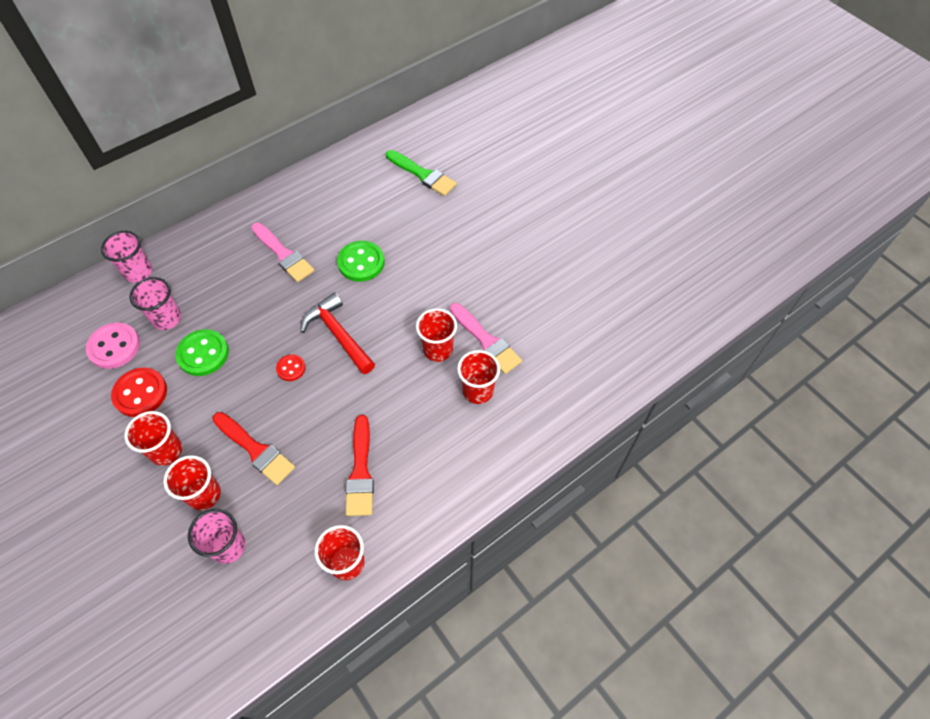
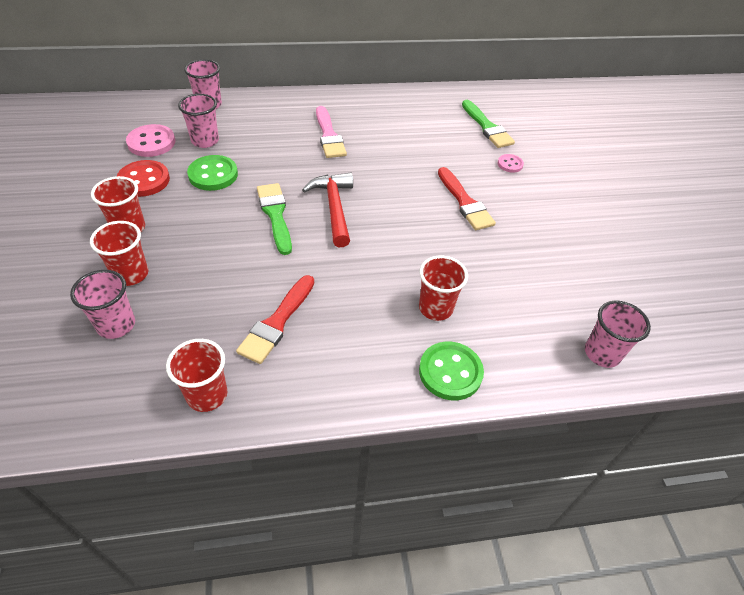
camera: 25 degrees right, 10 degrees down
red brush [212,412,295,485] -> red brush moved to [438,167,496,230]
red button [276,354,306,381] -> green brush [257,183,292,255]
green button [337,241,384,282] -> green button moved to [419,341,484,400]
red cup [416,308,457,362] -> none
pink brush [450,303,522,374] -> none
none -> pink button [498,154,524,173]
none -> pink cup [585,301,651,368]

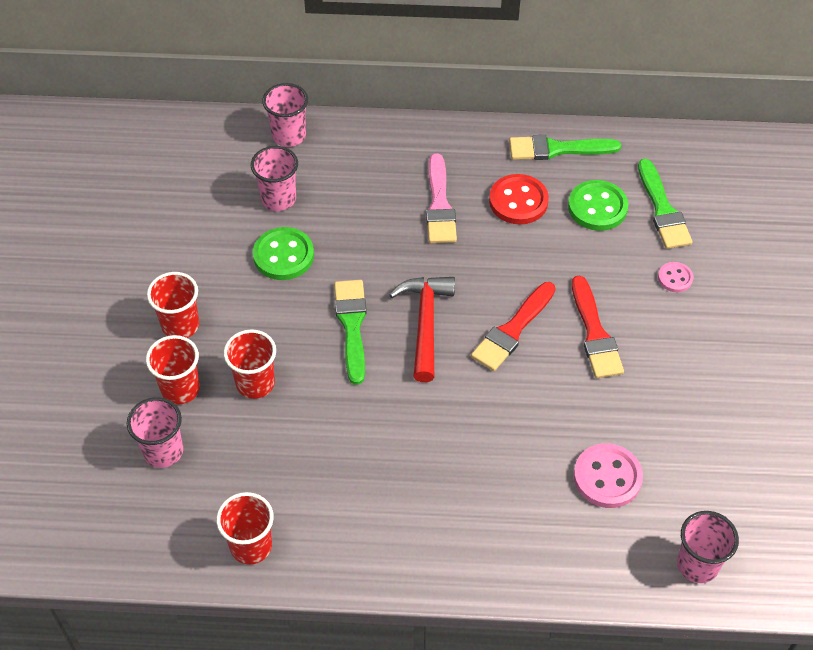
camera: 15 degrees right, 5 degrees up
red button [117,160,170,197] -> red button moved to [489,174,549,224]
pink button [126,124,176,157] -> pink button moved to [574,443,643,508]
red brush [236,275,314,364] -> red brush moved to [471,282,556,371]
red cup [419,255,468,321] -> red cup moved to [223,329,276,399]
green button [419,341,484,400] -> green button moved to [568,180,628,231]
none -> green brush [509,135,621,160]

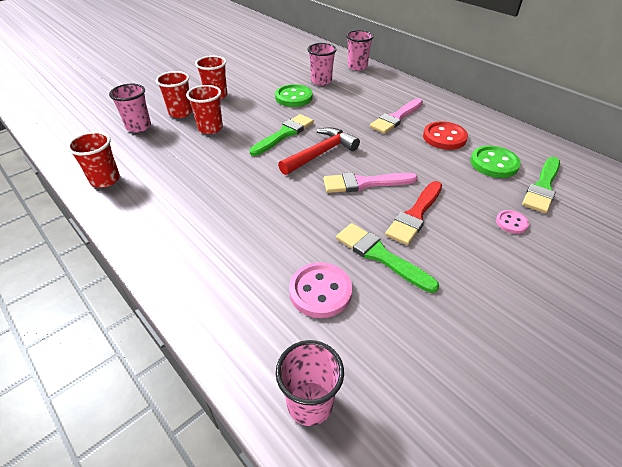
camera: 45 degrees right, 10 degrees down
red brush [471,282,556,371] -> pink brush [323,172,418,193]
green brush [509,135,621,160] -> green brush moved to [336,223,439,293]

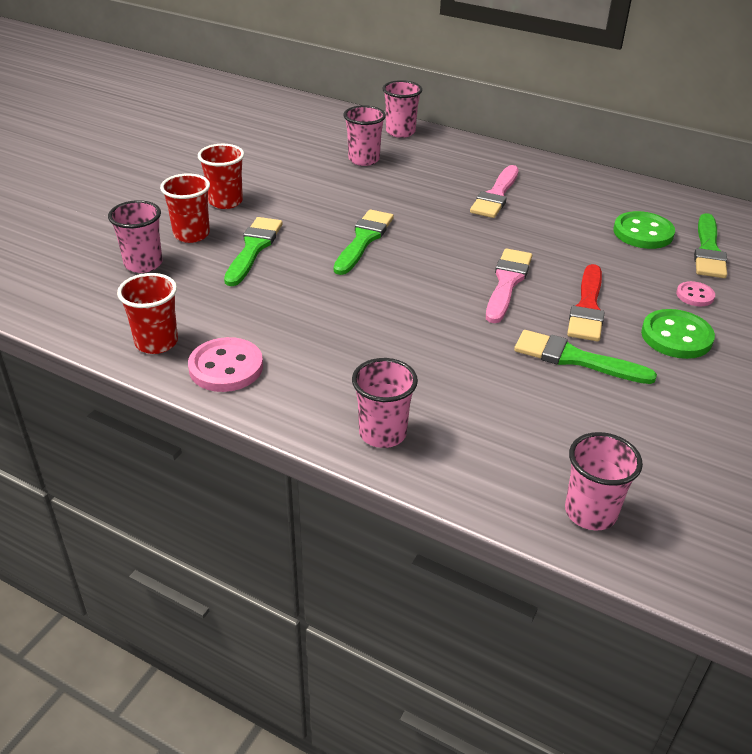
camera: 20 degrees left, 5 degrees down
red cup [186,85,223,134] -> green brush [224,217,283,286]
green button [275,84,313,107] -> green button moved to [641,309,715,359]
red hammer [278,127,360,175] -> none
pink button [289,262,353,318] -> pink button moved to [188,337,263,392]
pink brush [323,172,418,193] -> pink brush turned 135 degrees clockwise [486,248,532,323]
red button [423,121,468,150] -> none
none -> pink cup [352,358,418,448]

